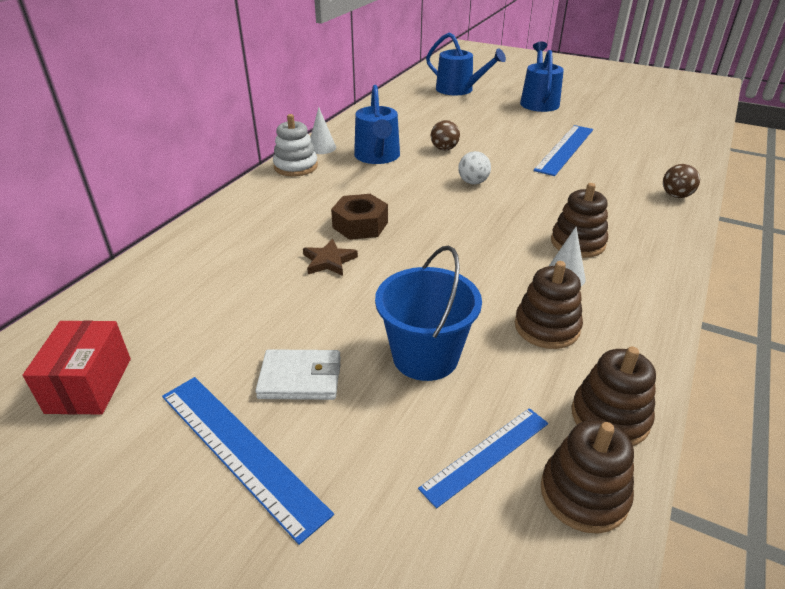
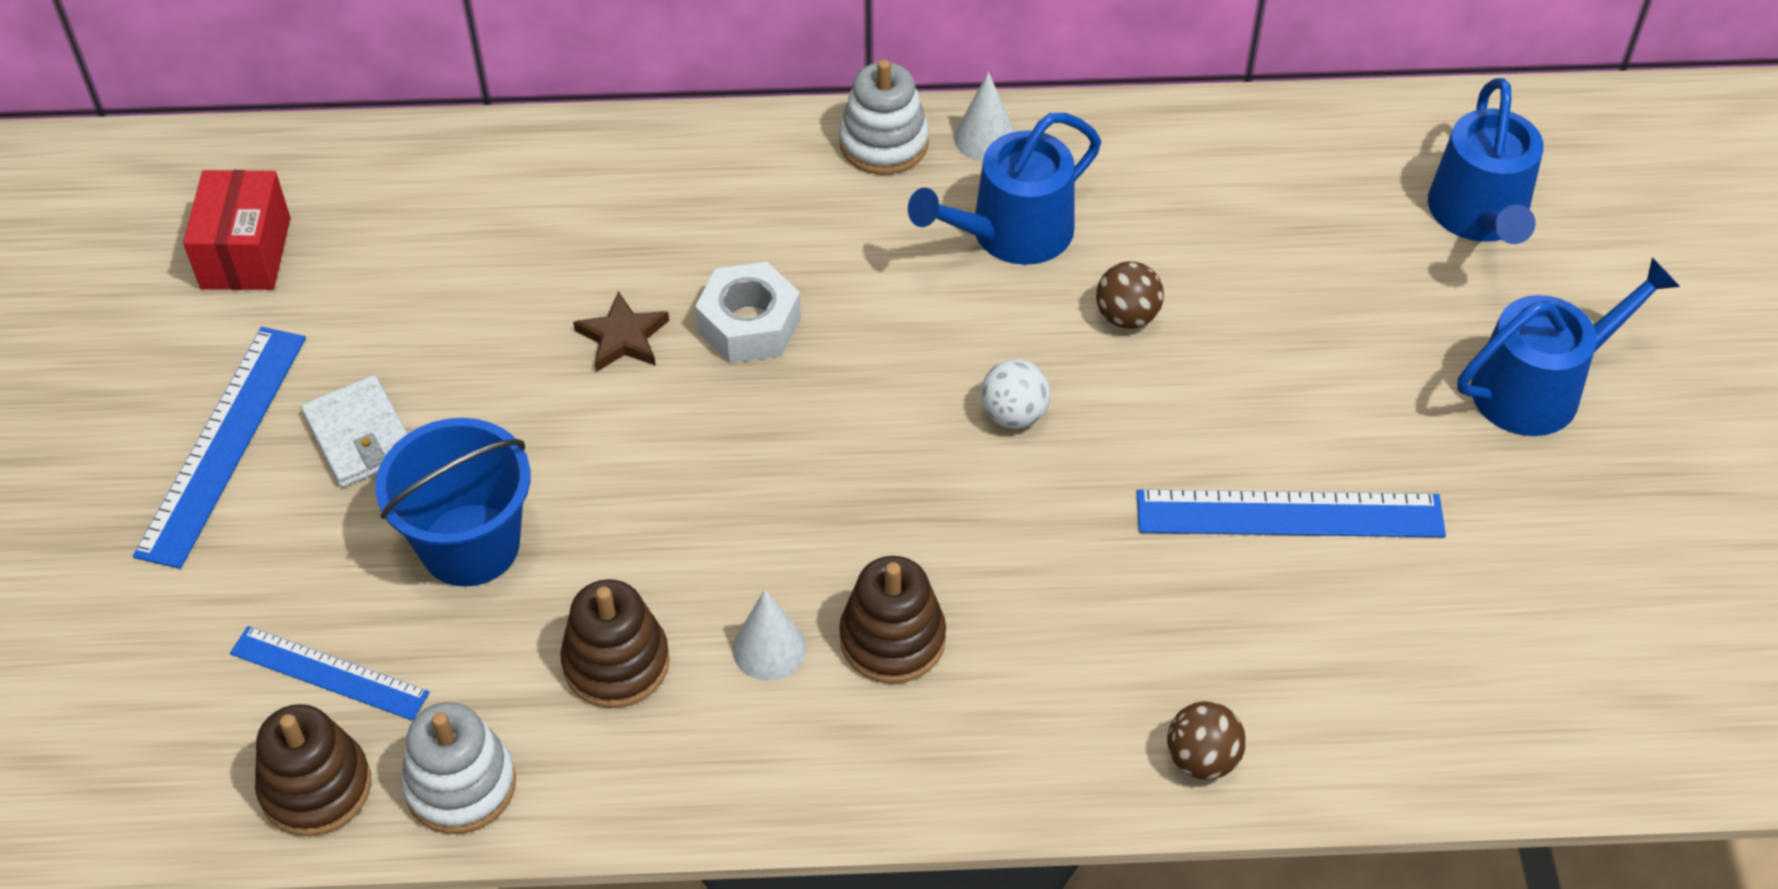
camera: 60 degrees right, 15 degrees up
red box [23,320,131,415] -> red box turned 60 degrees counterclockwise [183,170,290,290]
brown nut [331,194,388,240] -> white nut [695,262,801,363]
brown stacking toy [572,347,656,446] -> white stacking toy [401,702,516,834]

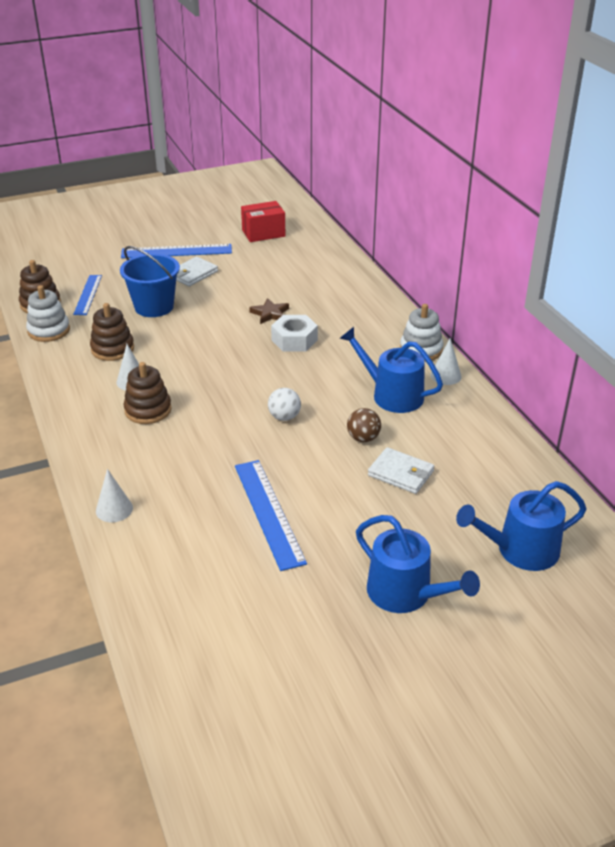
camera: 70 degrees right, 15 degrees down
brown ball [1167,701,1246,780] -> white cone [96,469,133,522]
none -> white wallet [368,447,434,494]

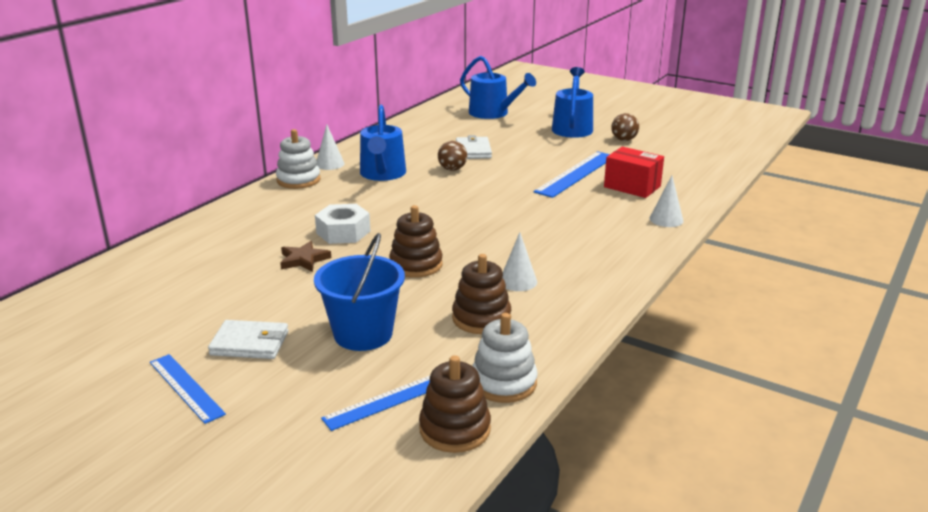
camera: 125 degrees left, 10 degrees down
blue ruler [121,244,232,258] -> blue ruler [150,354,226,424], size x0.65
brown stacking toy [124,362,172,424] -> brown stacking toy moved to [389,205,443,278]
red box [241,201,285,242] -> red box moved to [604,147,664,198]
white ball [268,388,301,421] -> none
none -> brown ball [611,113,639,141]

